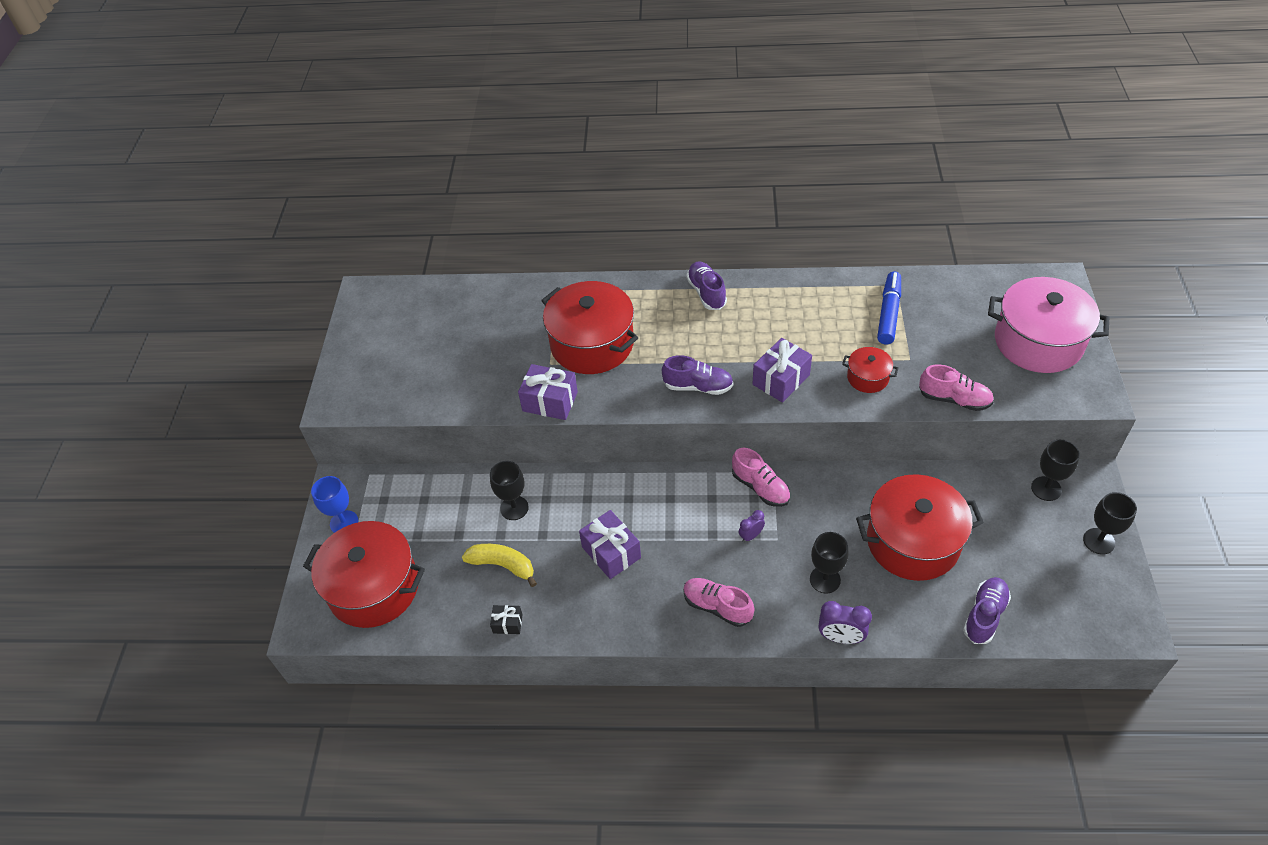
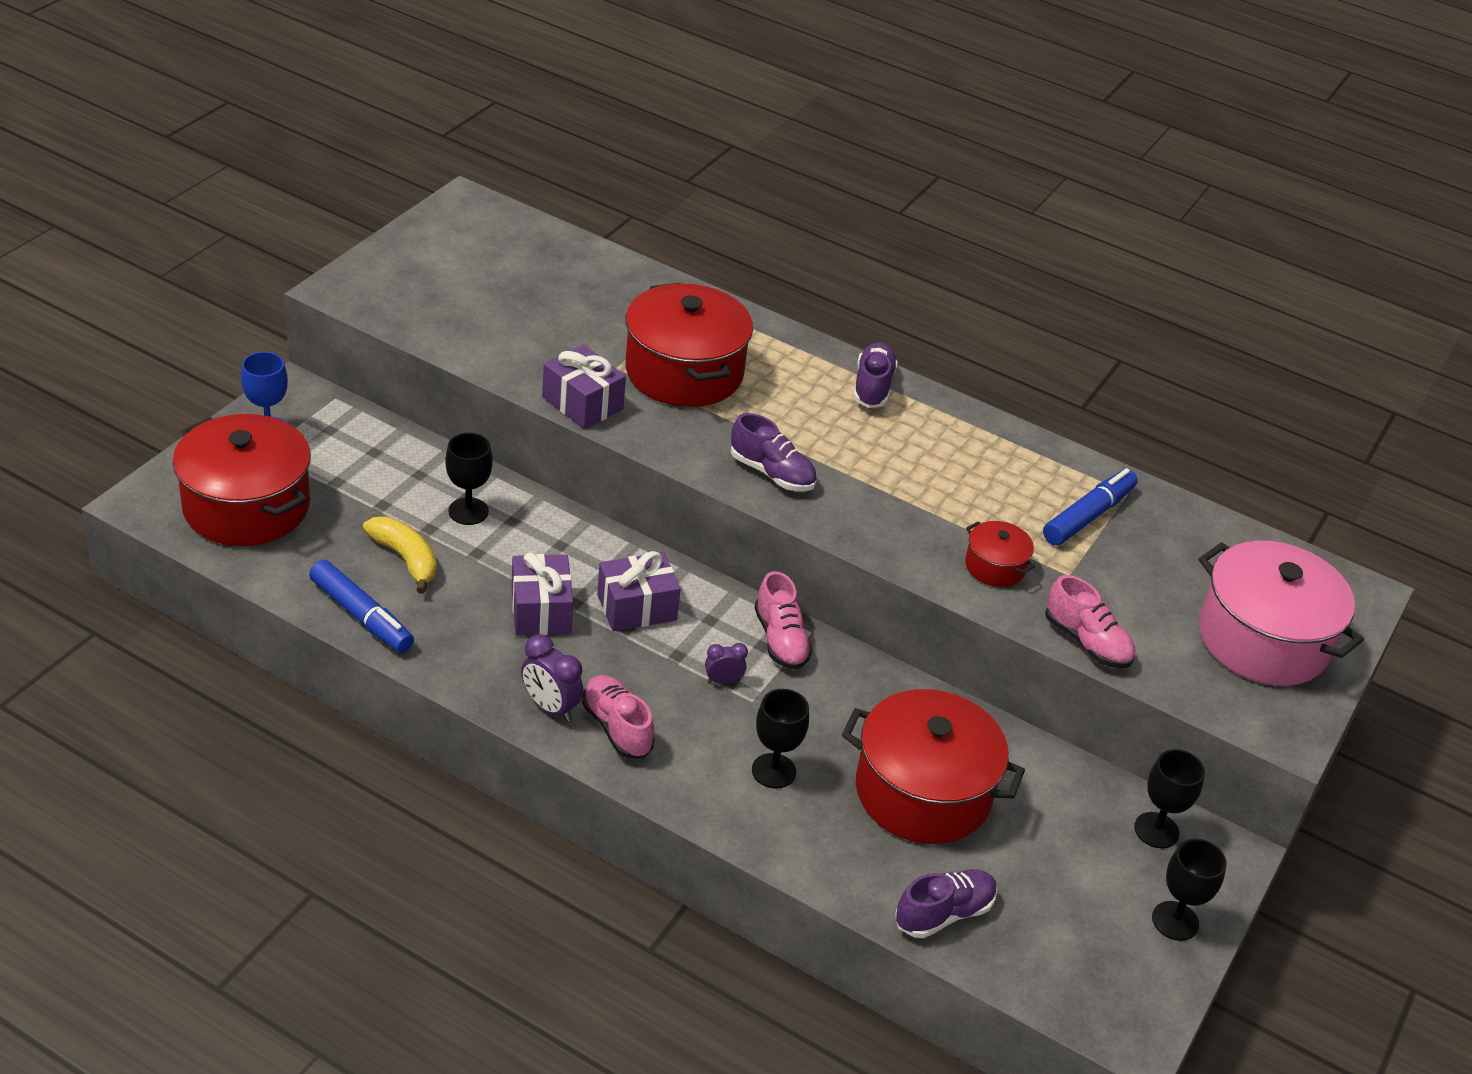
camera: 20 degrees right, 10 degrees down
black gift [490,605,523,634] -> blue marker [309,560,414,653]
purple gift [753,338,812,403] -> purple gift moved to [597,551,681,631]
purple clock [819,601,872,644] -> purple clock moved to [521,634,584,722]

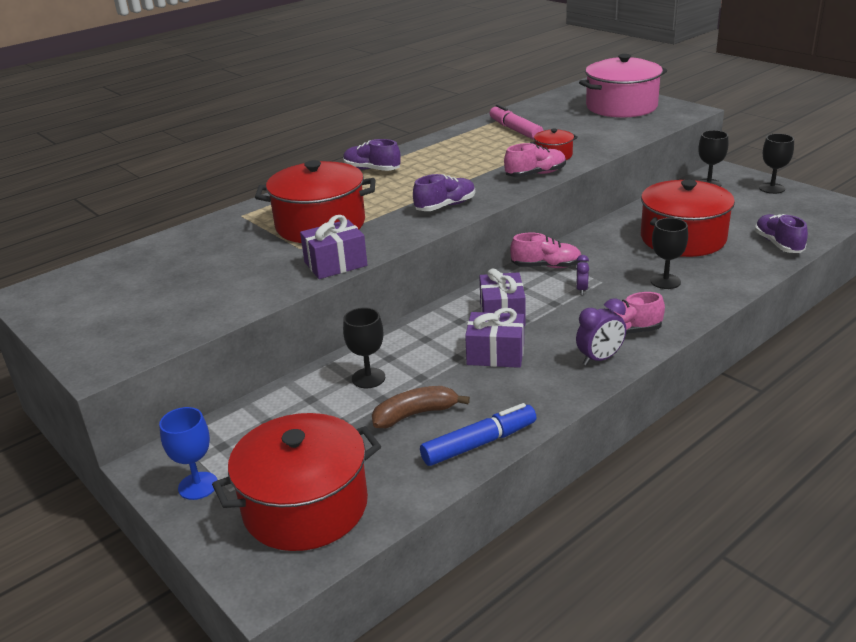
camera: 65 degrees left, 10 degrees down
yellow banana [363,517,437,594] -> brown banana [372,386,470,428]
blue marker [1043,468,1138,545] -> pink marker [490,104,543,140]
pink shoe [1045,575,1135,669] -> pink shoe moved to [504,143,566,177]

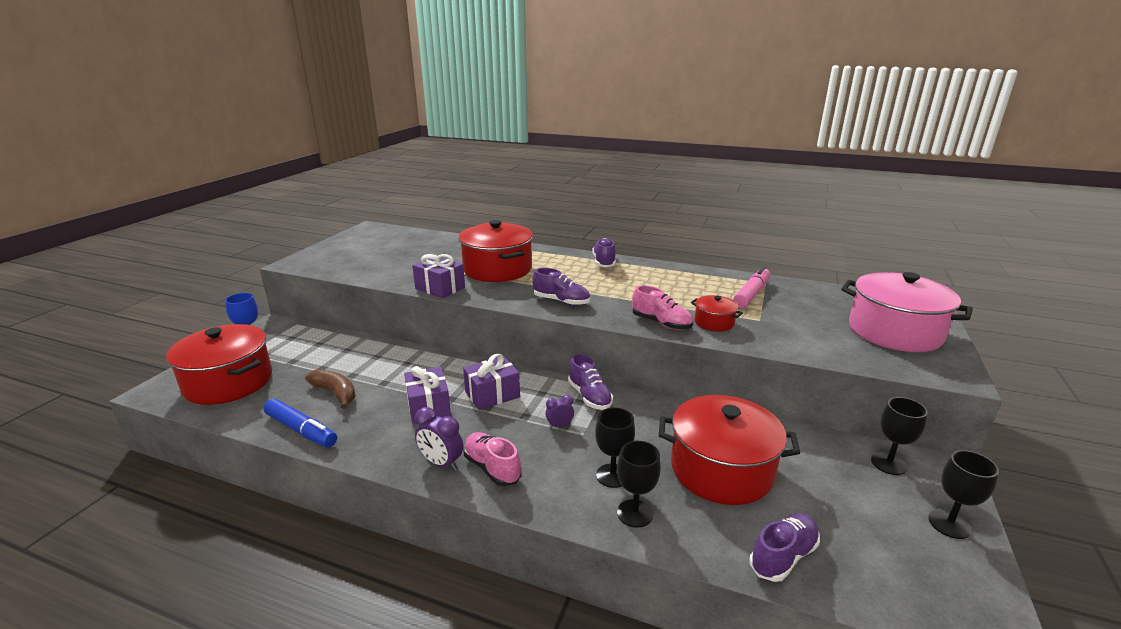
camera: 60 degrees right, 5 degrees down
black goblet [343,308,385,388] -> black goblet moved to [617,441,661,528]
pink shoe [510,233,581,268] -> purple shoe [568,354,613,410]

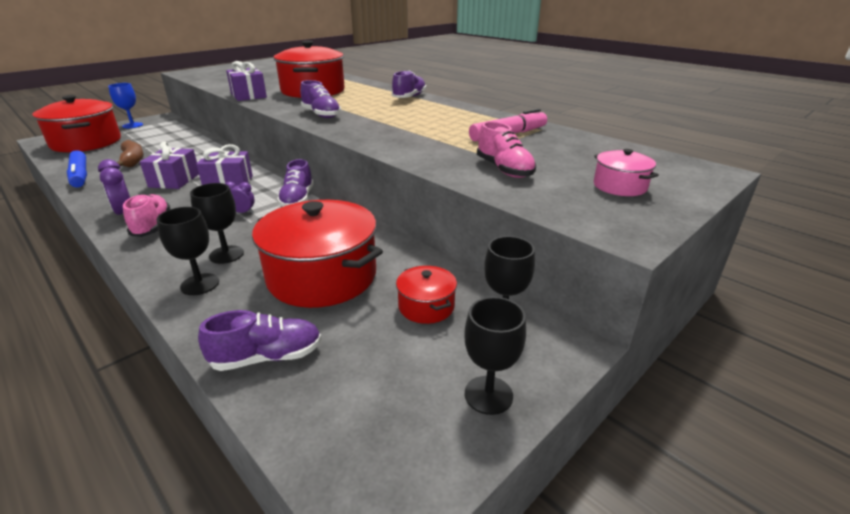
camera: 25 degrees right, 5 degrees up
pink shoe [632,285,693,330] -> pink shoe moved to [477,121,536,178]
red pot [691,295,743,332] -> red pot moved to [396,266,457,324]
pink pot [841,272,973,352] -> pink pot [594,149,659,196], size x0.47

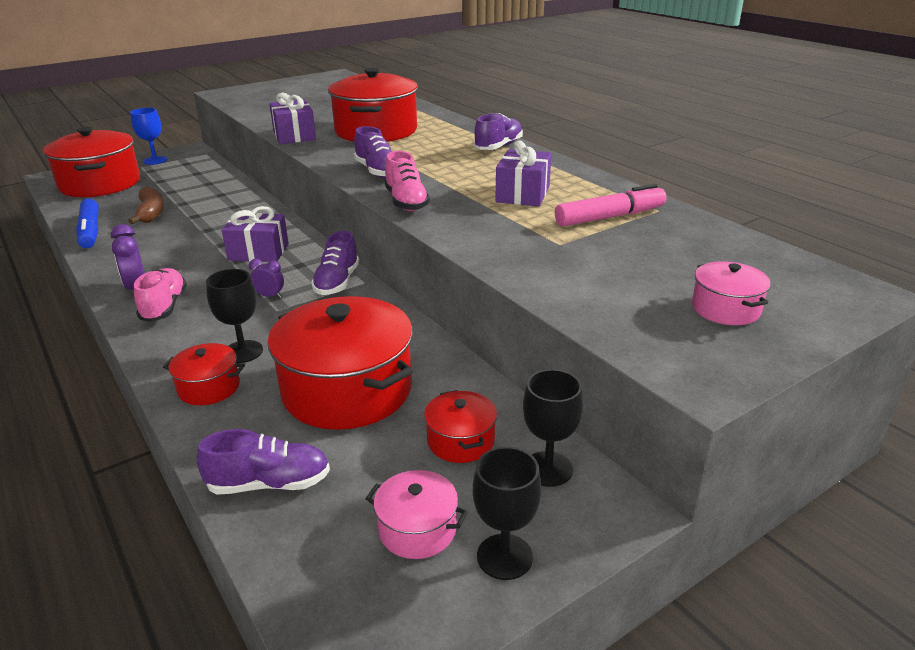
camera: 10 degrees right, 0 degrees up
purple gift [140,142,199,189] -> purple gift moved to [495,141,552,206]
black goblet [157,207,219,295] -> red pot [163,343,245,405]
pink shoe [477,121,536,178] -> pink shoe moved to [384,151,430,211]
none -> pink pot [366,470,468,559]

